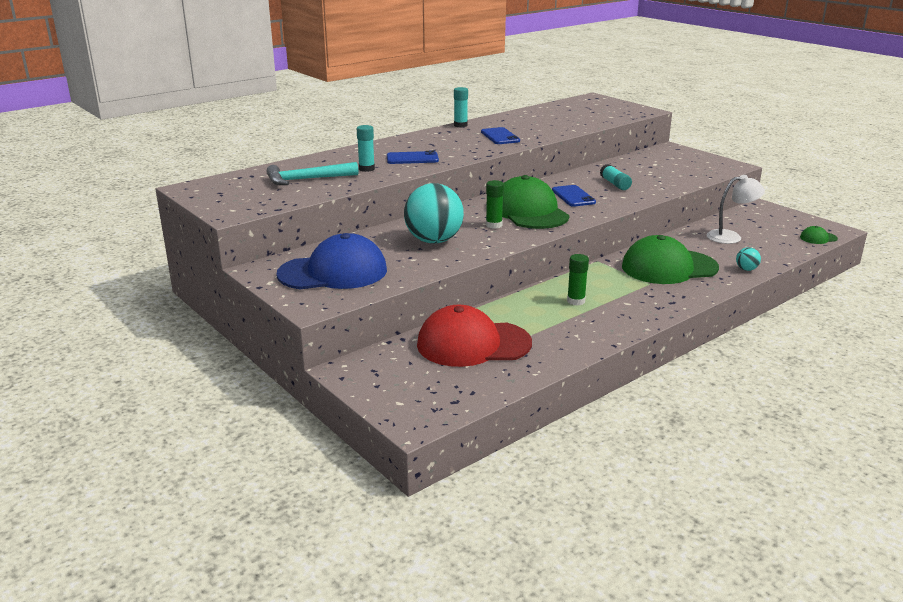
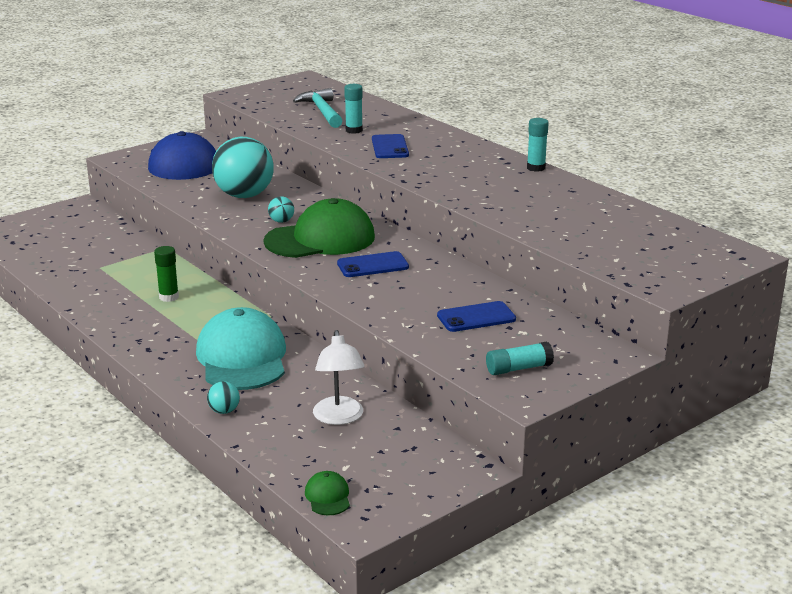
camera: 90 degrees right, 0 degrees up
red cap [417,305,532,367] -> none
blue phone [481,127,520,144] -> blue phone moved to [437,301,516,332]
green glue stick [486,180,504,229] -> turquoise ball [268,196,294,223]
turquoise glue stick [600,164,632,190] -> turquoise glue stick moved to [486,342,554,375]
green cap [622,235,719,284] -> turquoise cap [196,307,286,390]

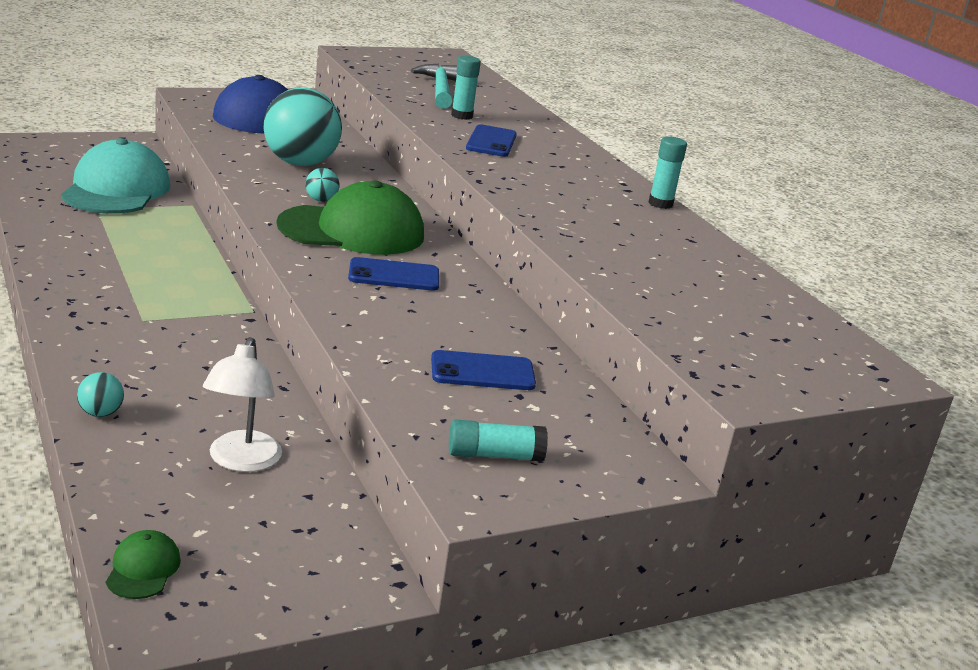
camera: 10 degrees right, 0 degrees up
green glue stick [154,246,179,302] -> none
turquoise cap [196,307,286,390] -> turquoise cap moved to [61,138,170,214]

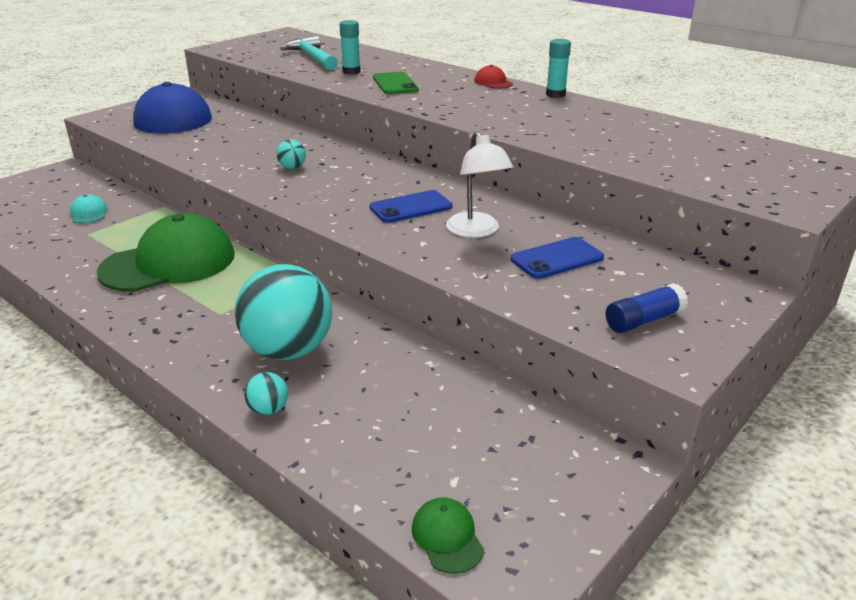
camera: 20 degrees left, 5 degrees up
turquoise cap [61,138,170,214] -> turquoise cap [70,194,108,224], size x0.41
white lamp [203,337,282,472] -> white lamp moved to [446,131,513,238]
turquoise ball [264,88,342,166] -> turquoise ball moved to [235,264,332,360]
green cap [276,180,424,255] -> green cap moved to [97,213,235,292]
turquoise glue stick [449,419,548,462] -> blue glue stick [606,283,688,333]
blue phone [466,125,517,157] -> green phone [373,72,419,94]
none -> red cap [474,65,513,89]

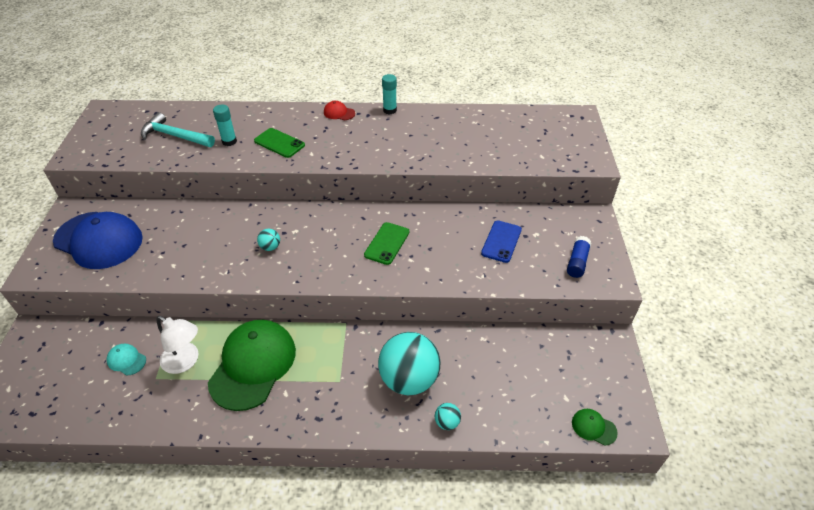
camera: 40 degrees left, 15 degrees up
blue phone [370,190,453,223] -> green phone [364,222,409,265]
white lamp [446,131,513,238] -> white lamp moved to [157,316,199,374]

